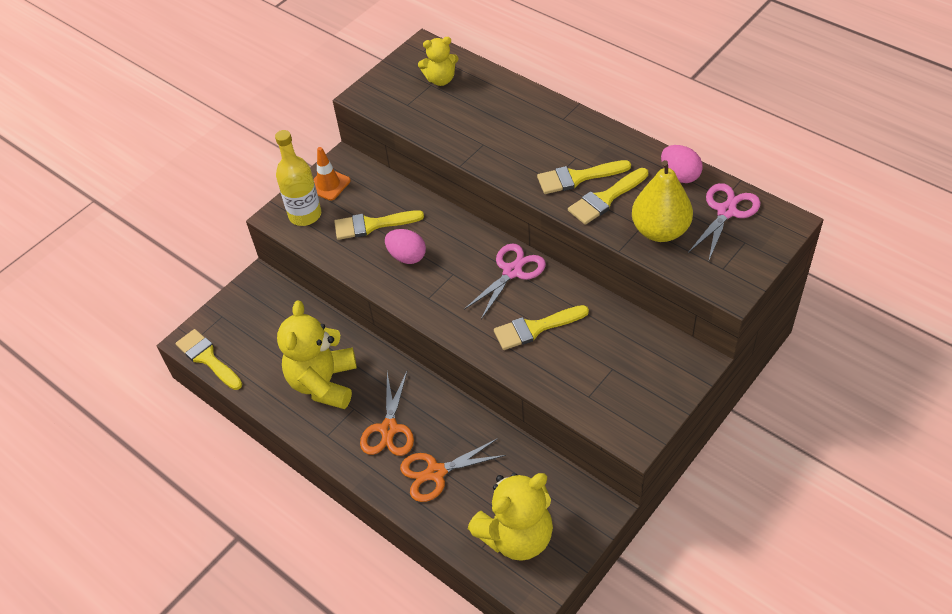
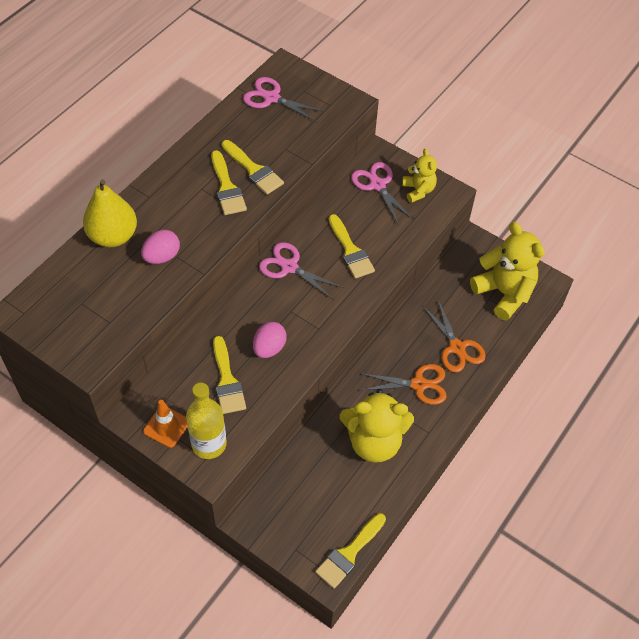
camera: 100 degrees left, 5 degrees up
yellow teddy bear [418,37,459,86] -> yellow teddy bear moved to [402,149,437,203]
yellow pear [632,160,693,242] -> yellow pear moved to [83,179,137,247]
pink egg [661,145,703,183] -> pink egg moved to [141,230,180,264]
none -> pink scissors [351,162,414,225]

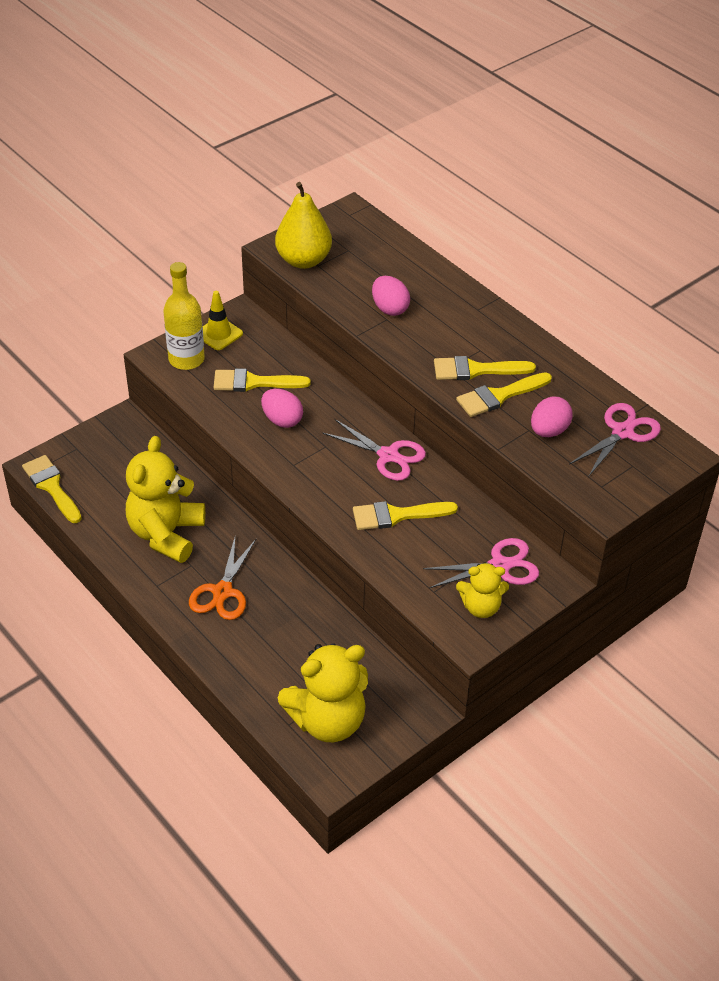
camera: 105 degrees right, 10 degrees down
yellow pear [83,179,137,247] -> yellow pear moved to [275,182,332,269]
orange traffic cone [143,400,188,448] -> yellow traffic cone [203,291,243,350]
pink scissors [259,242,344,300] -> pink scissors turned 75 degrees clockwise [322,419,426,481]
orange scissors [423,300,486,372] -> none
none -> pink egg [531,397,573,437]

